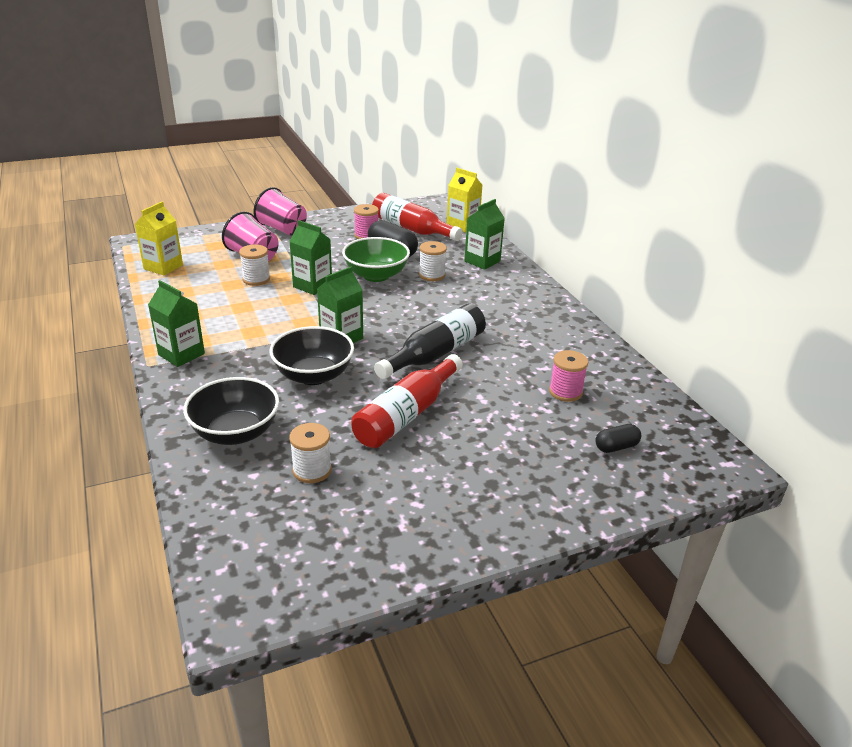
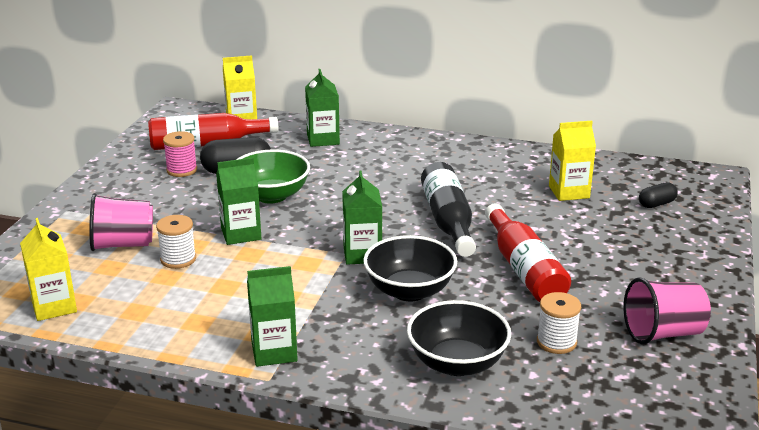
camera: 50 degrees left, 5 degrees down
pink cup [254,187,307,235] -> pink cup moved to [623,277,711,344]
white spool [419,241,447,281] -> none
pink spool [549,350,588,402] -> yellow carton [549,121,596,201]
black capsule [595,424,641,453] -> black capsule turned 45 degrees clockwise [639,182,678,208]

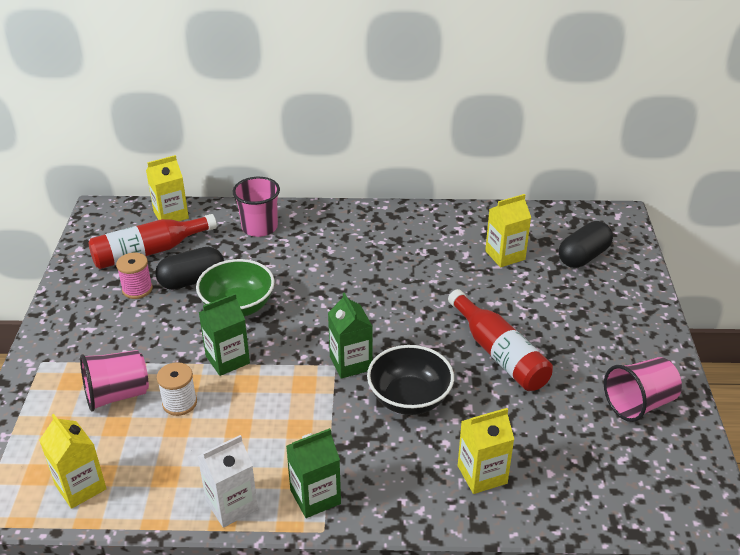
camera: 15 degrees left, 10 degrees up
green carton [305,69,340,147] -> pink cup [232,177,280,237]
black bowl [407,300,511,376] -> yellow carton [458,408,514,494]
black bottle [421,162,476,257] -> none
white spool [537,292,581,354] -> none
black capsule [639,182,678,208] -> black capsule [558,221,613,268], size x1.74
none -> white carton [197,435,258,528]

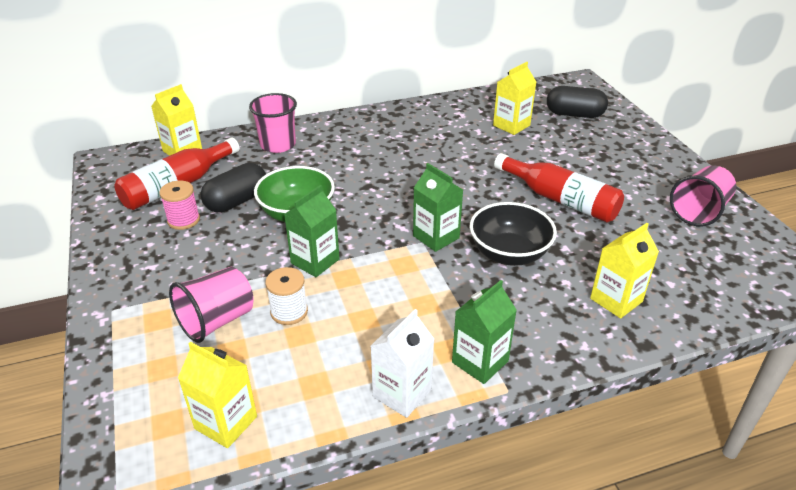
camera: 20 degrees left, 0 degrees up
black capsule [558,221,613,268] -> black capsule turned 75 degrees clockwise [547,86,608,118]

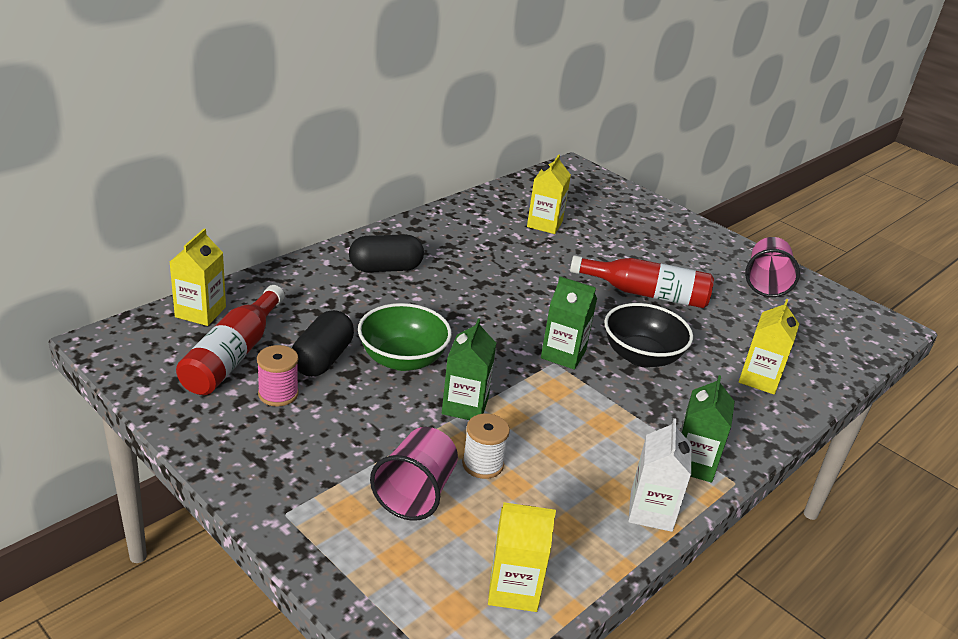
camera: 30 degrees left, 5 degrees down
pink cup [249,93,297,153] -> none
black capsule [547,86,608,118] -> black capsule moved to [349,234,424,272]

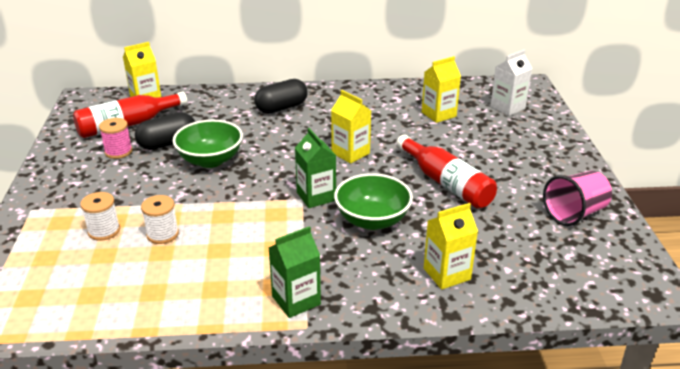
camera: 45 degrees right, 0 degrees up
black capsule [349,234,424,272] -> black capsule turned 60 degrees counterclockwise [254,79,308,114]
pink cup [370,427,458,521] -> white spool [80,192,120,241]
green carton [442,318,496,420] -> none
yellow carton [488,502,556,612] -> yellow carton moved to [331,90,371,164]
black bowl [604,303,693,367] -> green bowl [334,173,413,230]
white carton [628,418,691,532] -> white carton moved to [490,50,532,116]

